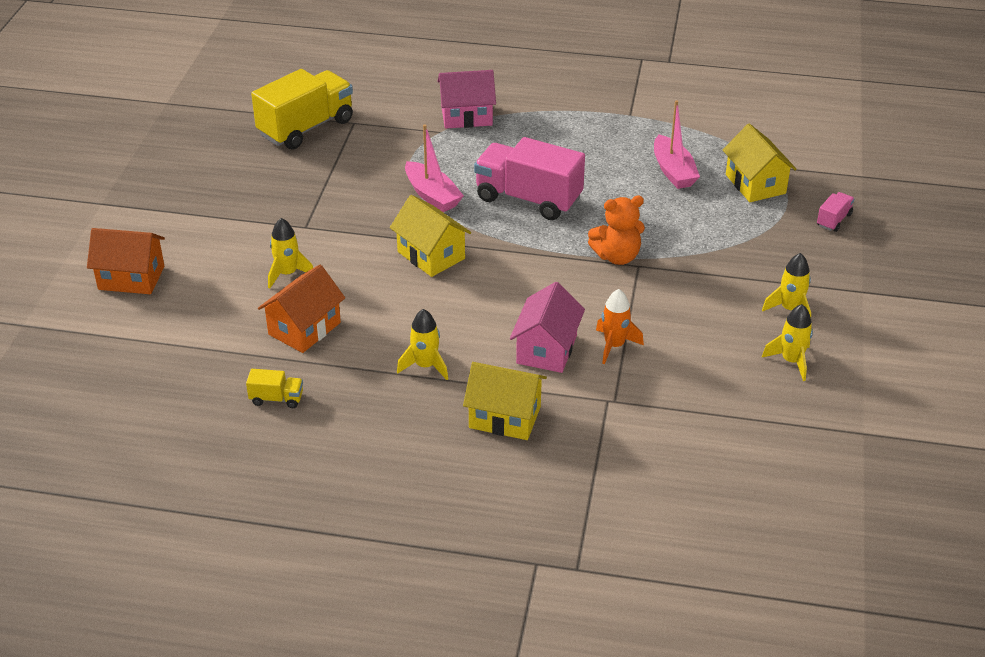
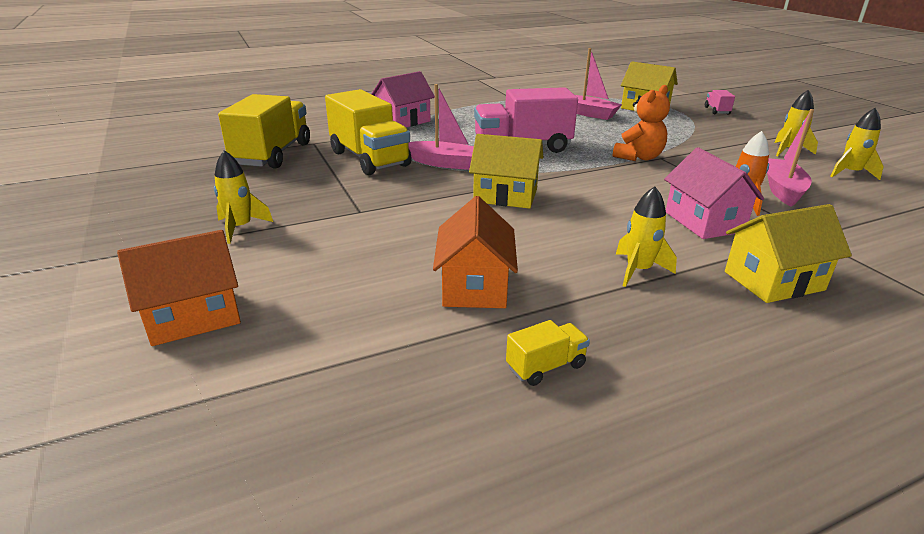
camera: 35 degrees left, 10 degrees down
yellow rocket [268,218,313,289] -> yellow rocket moved to [214,150,273,244]
none -> yellow truck [325,89,412,175]
none -> pink boat [767,109,814,207]

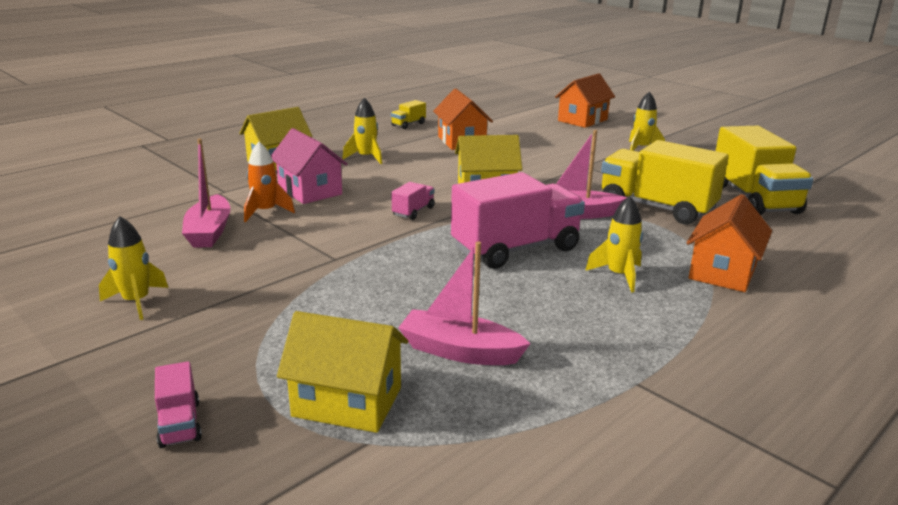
camera: 160 degrees right, 5 degrees down
pink house [371,71,435,128] -> orange house [687,194,772,292]
orange teddy bear [613,85,670,161] -> none
yellow rocket [830,108,884,180] -> yellow rocket moved to [585,196,643,293]
none -> pink truck [391,182,435,220]

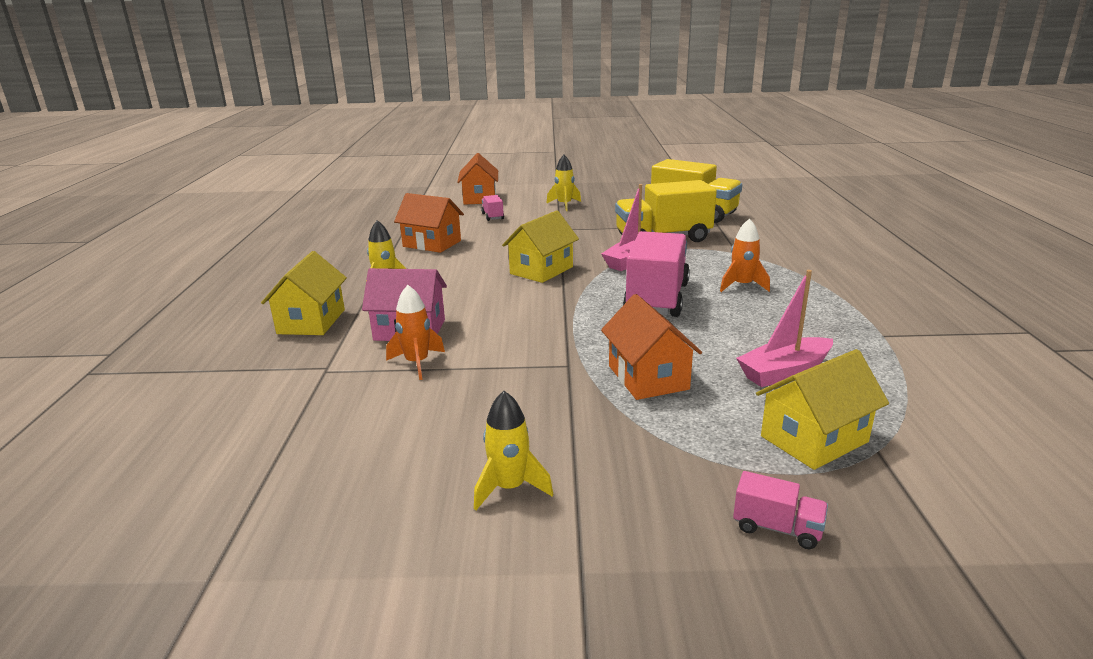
camera: 45 degrees left, 0 degrees up
pink boat [182,139,231,248] -> none
yellow truck [391,100,426,129] -> none
pink truck [391,182,435,220] -> pink truck moved to [481,195,504,221]
yellow rocket [585,196,643,293] -> orange rocket [720,218,770,292]
orange house [687,194,772,292] -> orange house moved to [601,294,702,400]

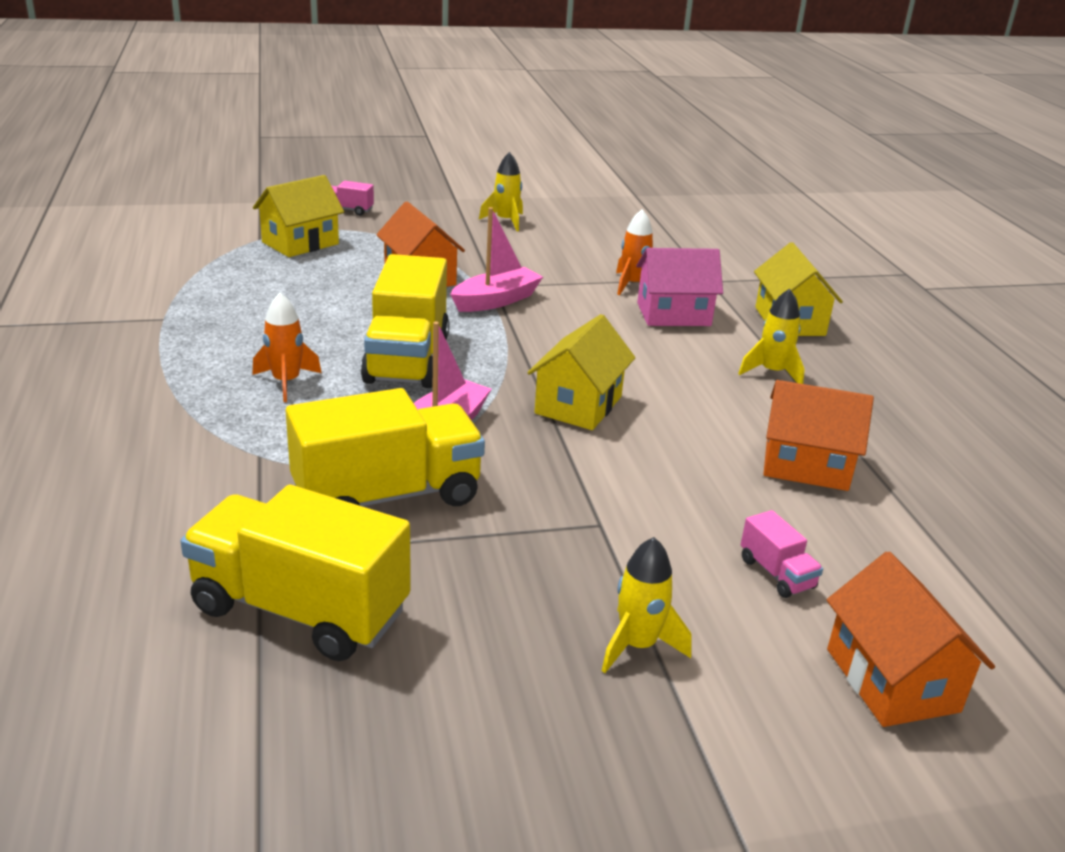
camera: 165 degrees right, 5 degrees up
pink truck [623,231,690,317] -> yellow truck [361,254,449,388]
pink boat [736,270,833,387] -> pink boat moved to [450,207,543,312]

